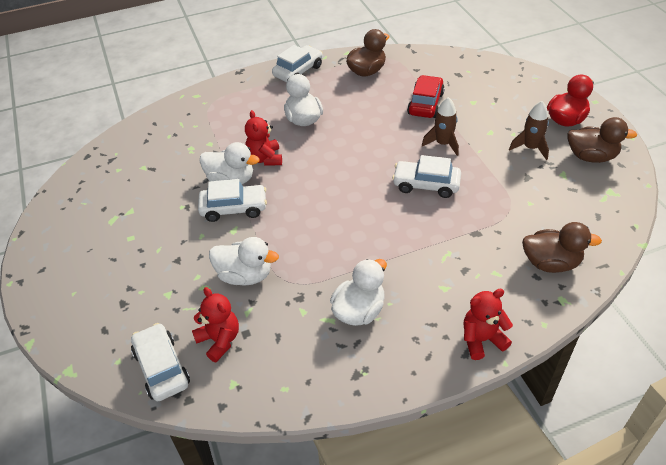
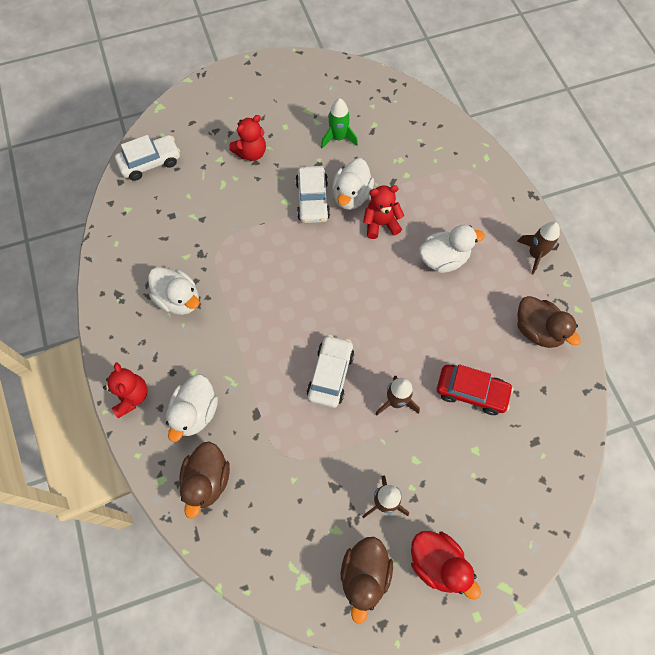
camera: 90 degrees right, 20 degrees up
red teddy bear [192,287,239,362] -> red teddy bear moved to [229,115,266,161]
white duck [209,237,279,286] -> white duck moved to [166,374,218,442]
white car [272,45,323,82] -> brown rocket [517,222,560,274]
none -> green rocket [321,98,358,148]

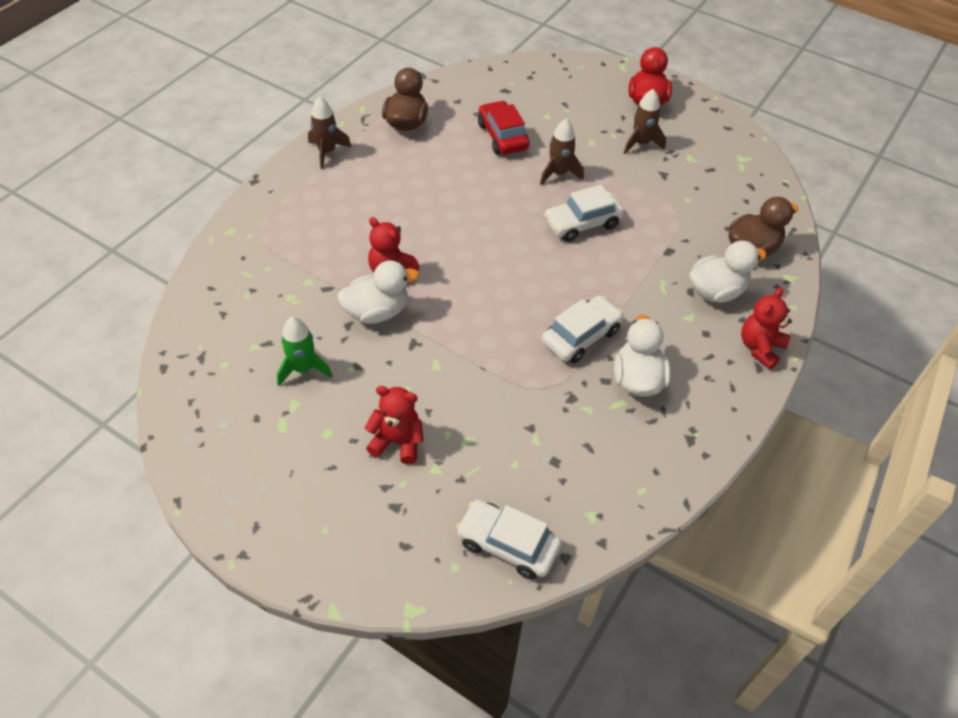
camera: 130 degrees left, 15 degrees down
white car [295,166,330,223] -> white car moved to [542,296,623,363]
brown duck [341,537,393,624] -> none
white duck [419,225,485,273] -> none

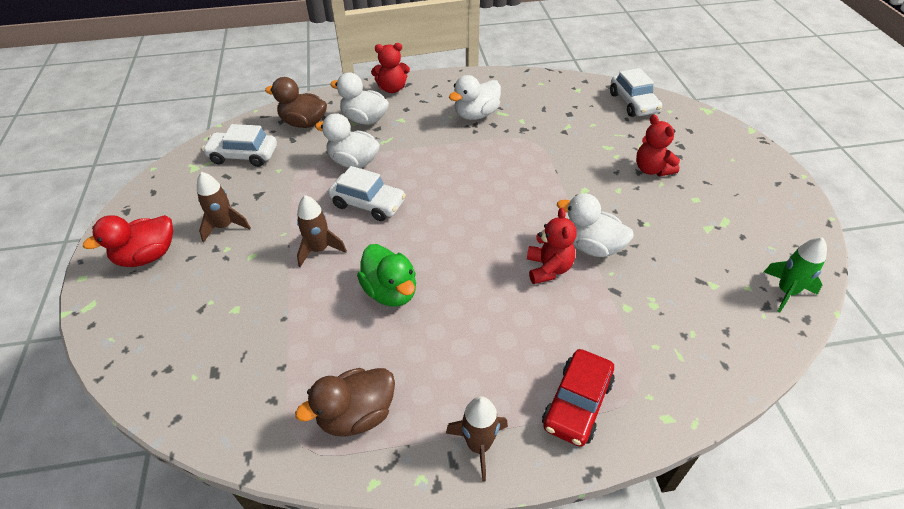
camera: 130 degrees left, 5 degrees down
green rocket [277,317,332,386] -> green rocket moved to [764,237,827,312]
red car [478,100,529,155] -> red car moved to [542,349,615,447]
white car [542,296,623,363] -> white car moved to [202,124,277,167]
none -> white duck [315,113,380,168]
none -> green duck [357,244,416,307]

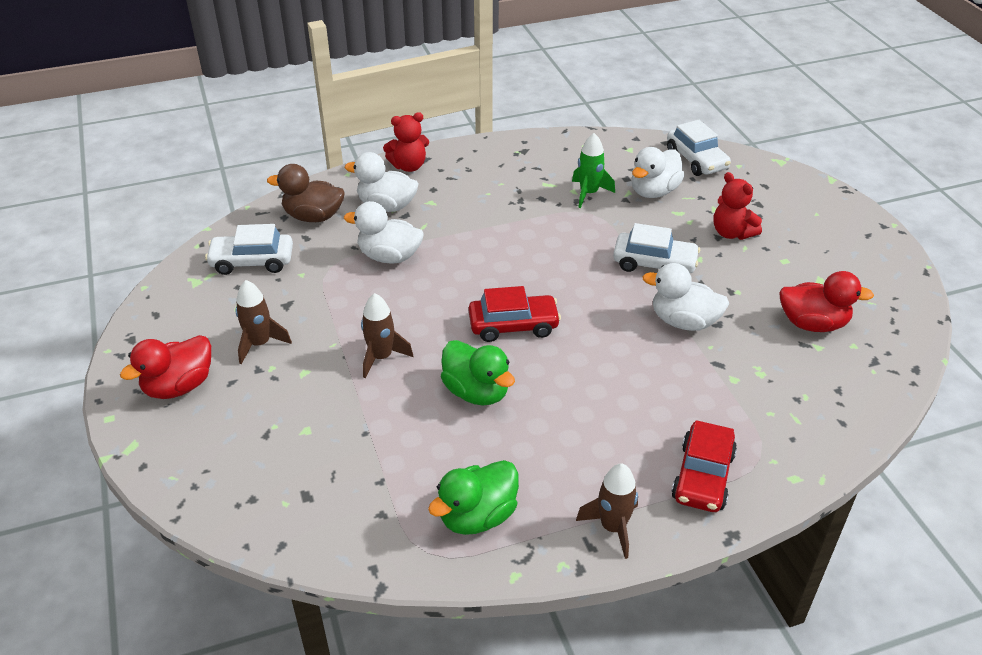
camera: 10 degrees left, 5 degrees down
brown duck [295,368,395,437] -> green duck [428,460,519,535]
white car [328,166,406,221] -> white car moved to [613,223,700,273]
white duck [449,75,501,120] -> white duck moved to [631,147,685,198]
red teddy bear [527,208,577,284] -> none
green rocket [764,237,827,312] -> green rocket moved to [572,133,615,208]
none -> red car [469,286,561,342]
none -> red duck [779,271,874,332]

